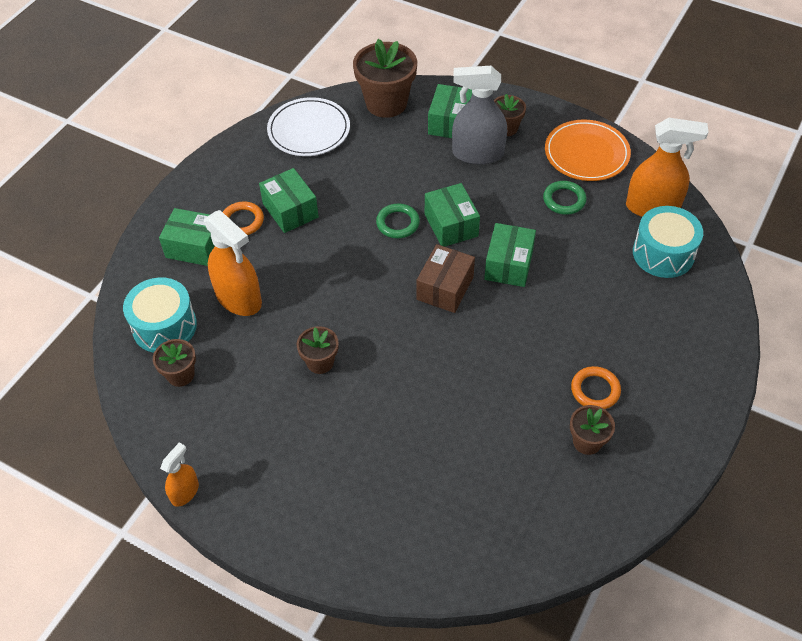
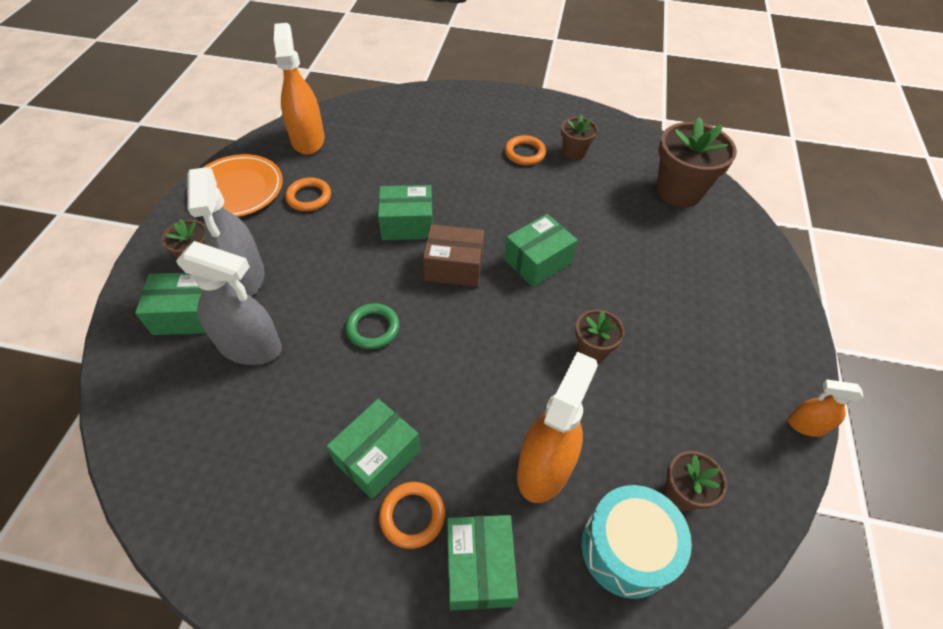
camera: 110 degrees left, 0 degrees up
white plate [267,97,350,156] -> none
brown flower pot [353,39,417,118] -> brown flower pot moved to [656,117,737,207]
green box [425,183,480,247] -> green box moved to [504,214,577,287]
green ring [543,181,586,215] -> orange ring [285,178,331,211]
turquoise drum [633,206,703,278] -> none
none -> grey spray bottle [176,241,282,365]

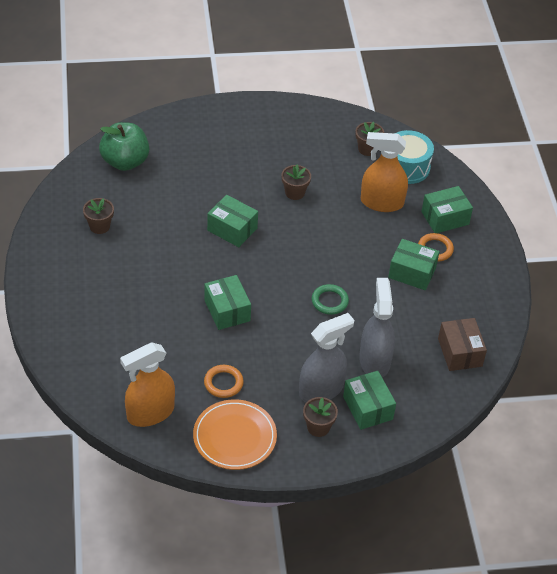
camera: 110 degrees left, 5 degrees down
brown box [423,224,484,287] -> brown box moved to [438,318,487,371]
orange ring [505,135,546,165] -> none
brown flower pot [656,117,737,207] -> green apple [99,122,149,171]
orange spray bottle [788,380,864,437] -> none

